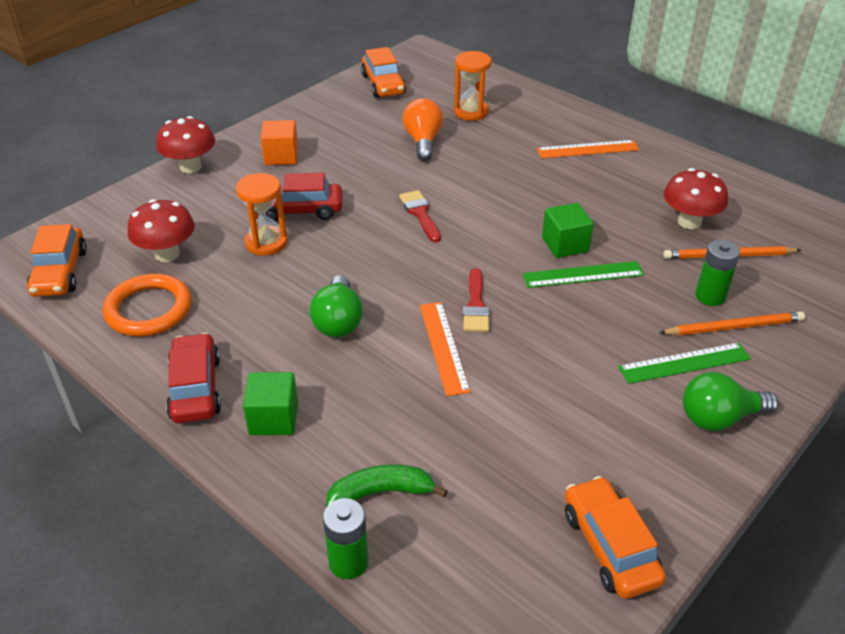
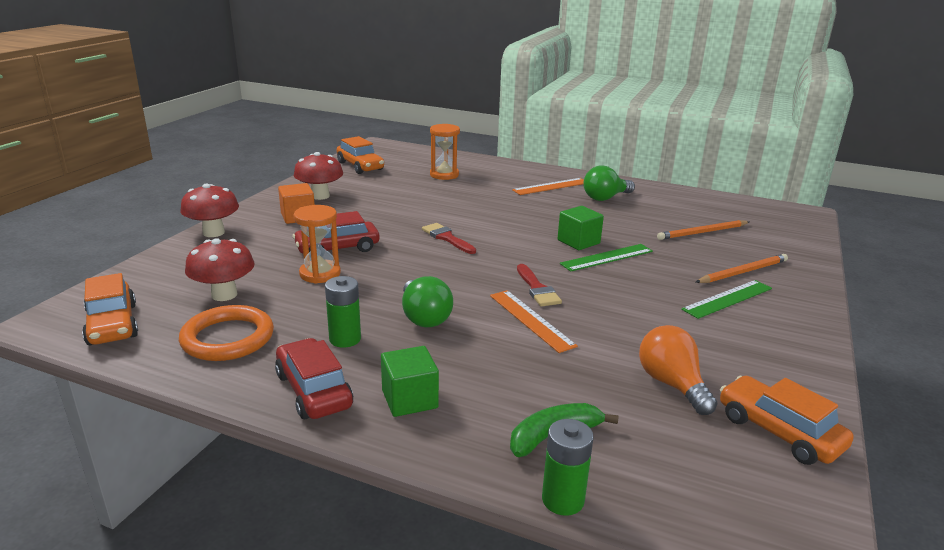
camera: 20 degrees left, 15 degrees down
orange light bulb [403,98,443,161] -> orange light bulb moved to [639,325,718,415]
red mushroom [664,168,728,229] -> red mushroom moved to [294,152,343,200]
green light bulb [682,372,779,431] -> green light bulb moved to [583,165,635,201]
green battery [695,240,740,306] -> green battery moved to [325,276,361,348]

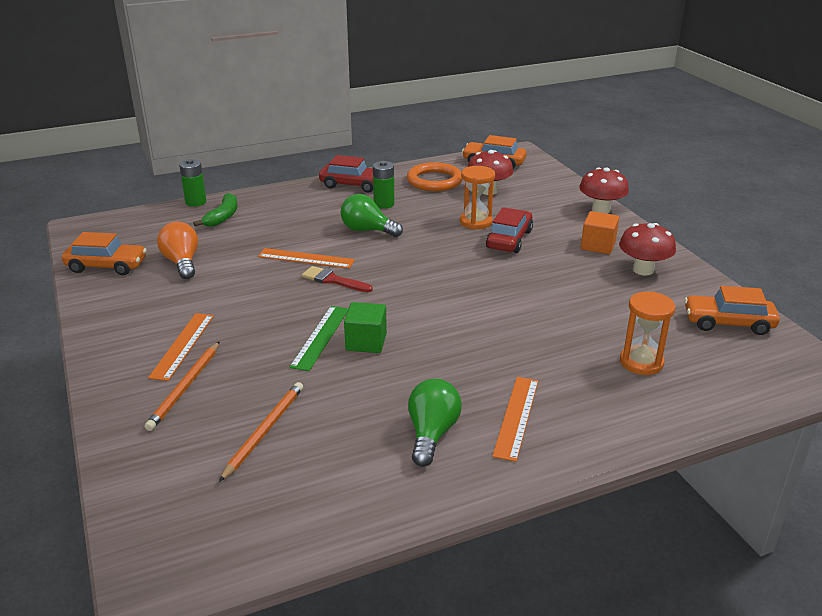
camera: 135 degrees right, 5 degrees up
green cube [381,346,439,417] -> none
red brush [422,223,476,254] -> none
orange light bulb [639,325,718,415] -> orange light bulb turned 135 degrees counterclockwise [157,222,198,279]
green ruler [681,280,772,319] -> orange ruler [148,313,214,381]

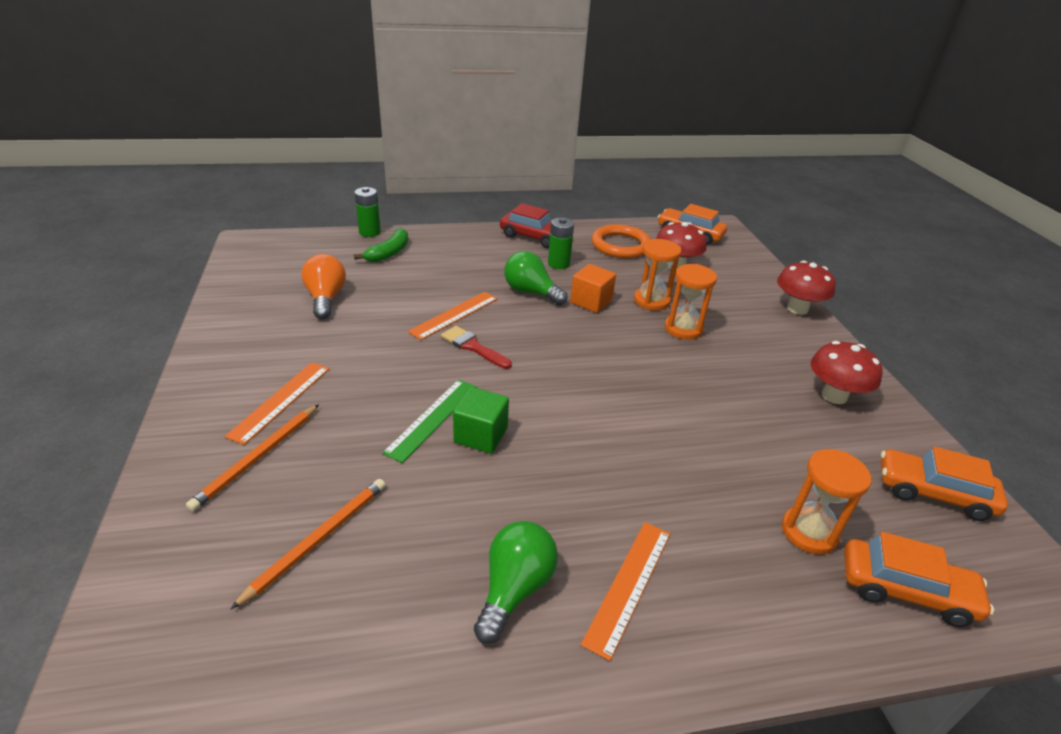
camera: 10 degrees right, 5 degrees up
orange car [62,232,147,275] -> orange car moved to [844,532,994,627]
orange ruler [258,248,355,268] -> orange ruler turned 75 degrees counterclockwise [408,292,498,340]
red car [486,207,533,253] -> orange hourglass [665,264,717,340]
orange cube [581,211,619,254] -> orange cube moved to [570,264,616,313]

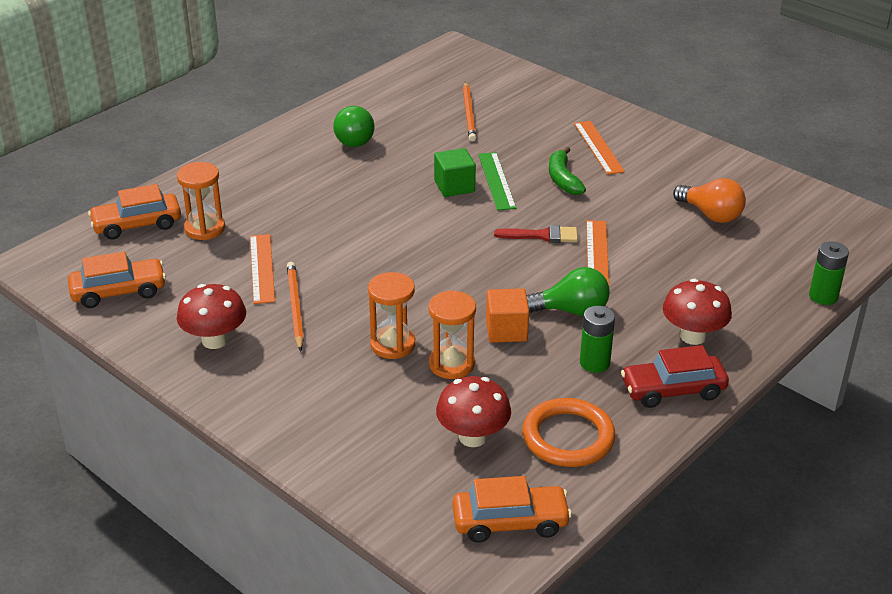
camera: 145 degrees right, 0 degrees up
orange pencil [186,404,319,512] -> orange pencil moved to [287,262,304,351]
green banana [354,228,408,262] -> green banana moved to [549,147,586,195]
orange ruler [581,522,670,661] -> orange ruler moved to [250,234,275,304]
red mushroom [777,261,836,315] -> red mushroom moved to [663,279,732,345]

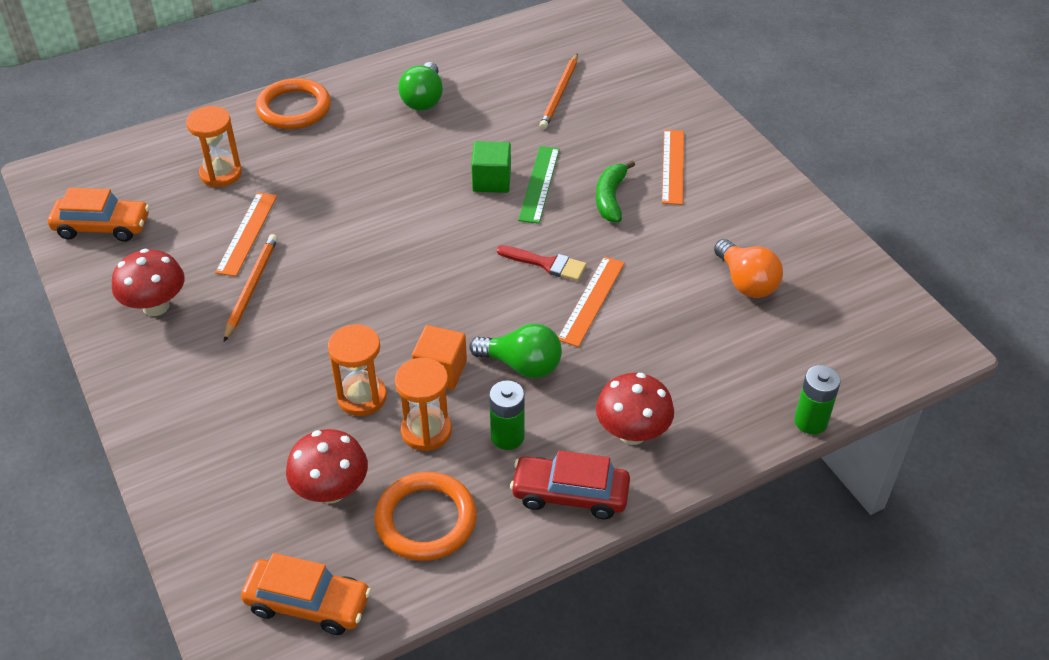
camera: 20 degrees right, 10 degrees up
orange car [88,184,181,240] -> none
orange hourglass [368,272,415,359] -> orange hourglass moved to [395,358,452,451]
none -> orange ring [256,78,331,129]

